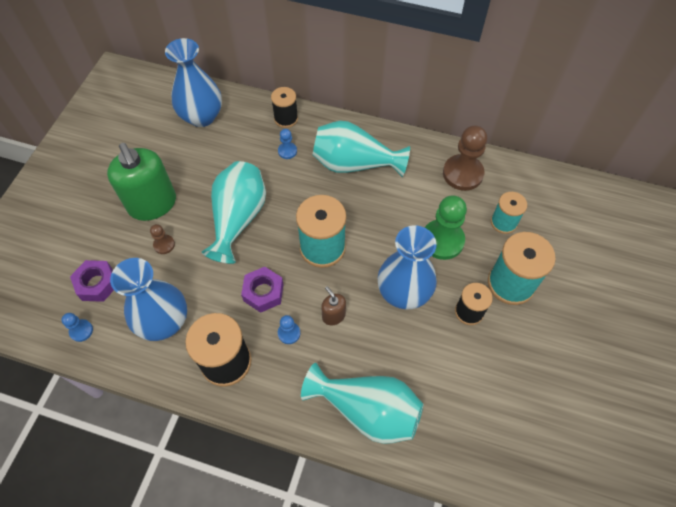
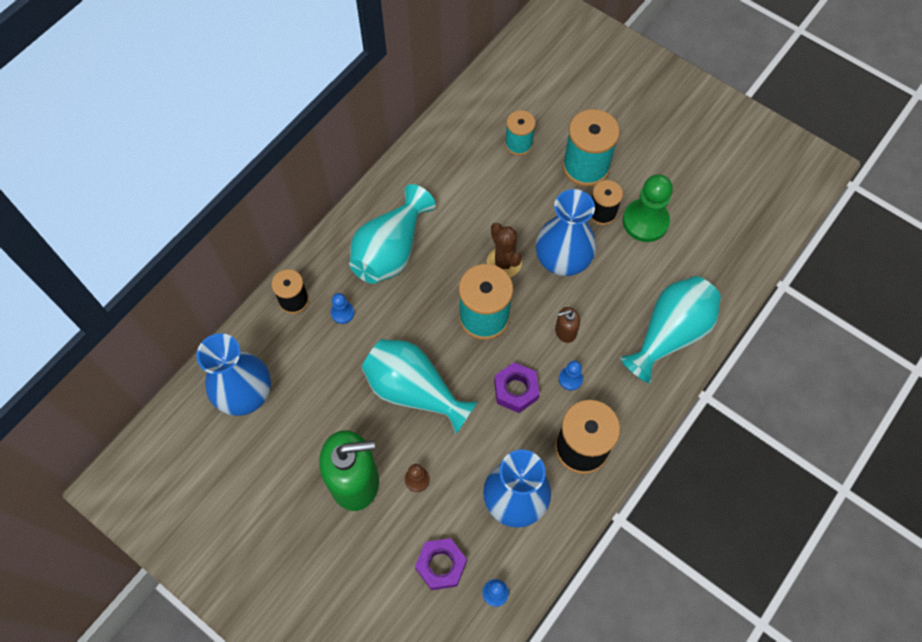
camera: 70 degrees left, 5 degrees up
green pawn [425,195,467,260] -> green pawn moved to [623,174,673,242]
brown pawn [443,125,487,191] -> none
none -> brown cactus [487,223,522,277]

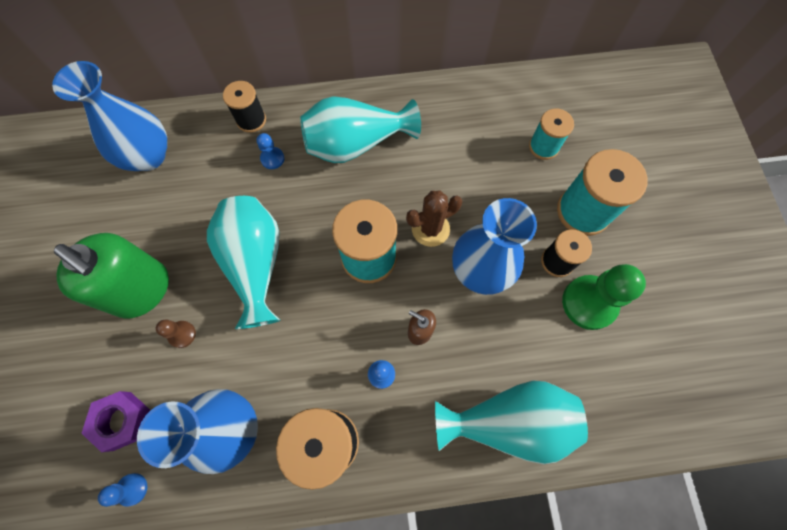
camera: 45 degrees right, 5 degrees up
brown cactus [487,223,522,277] -> brown cactus turned 45 degrees clockwise [406,190,463,247]
purple nut [494,362,539,413] -> none

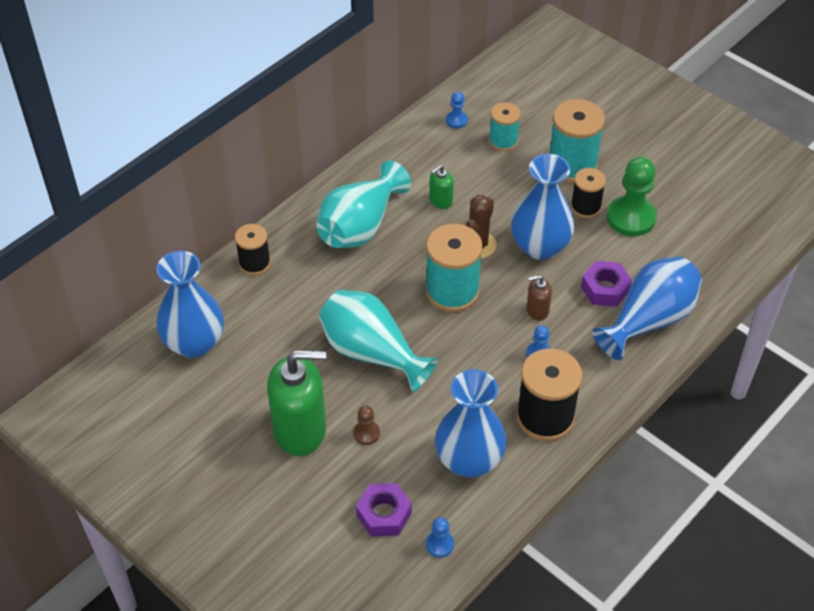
camera: 40 degrees left, 20 degrees down
blue pawn [257,133,284,169] -> blue pawn moved to [446,92,468,128]
turquoise vase [435,381,588,464] -> blue vase [592,257,702,360]
none -> green soap dispenser [429,165,454,209]
none -> purple nut [581,261,632,307]

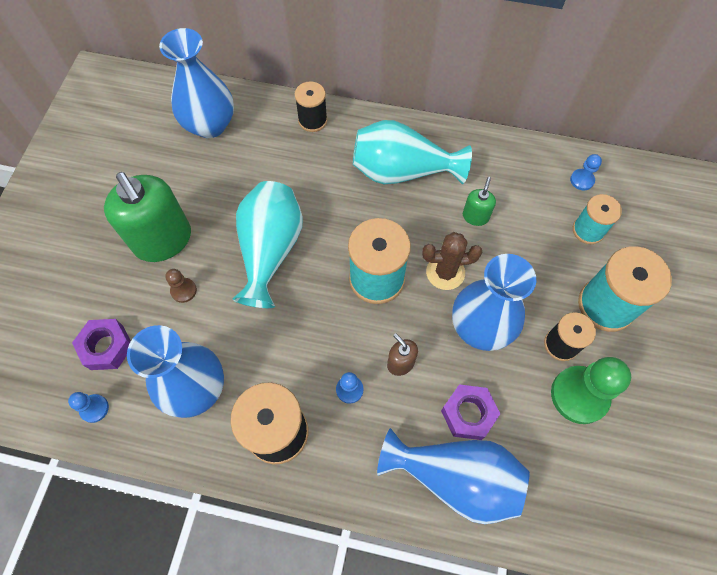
camera: 60 degrees right, 15 degrees up
green soap dispenser [429,165,454,209] -> green soap dispenser turned 90 degrees clockwise [463,177,496,226]

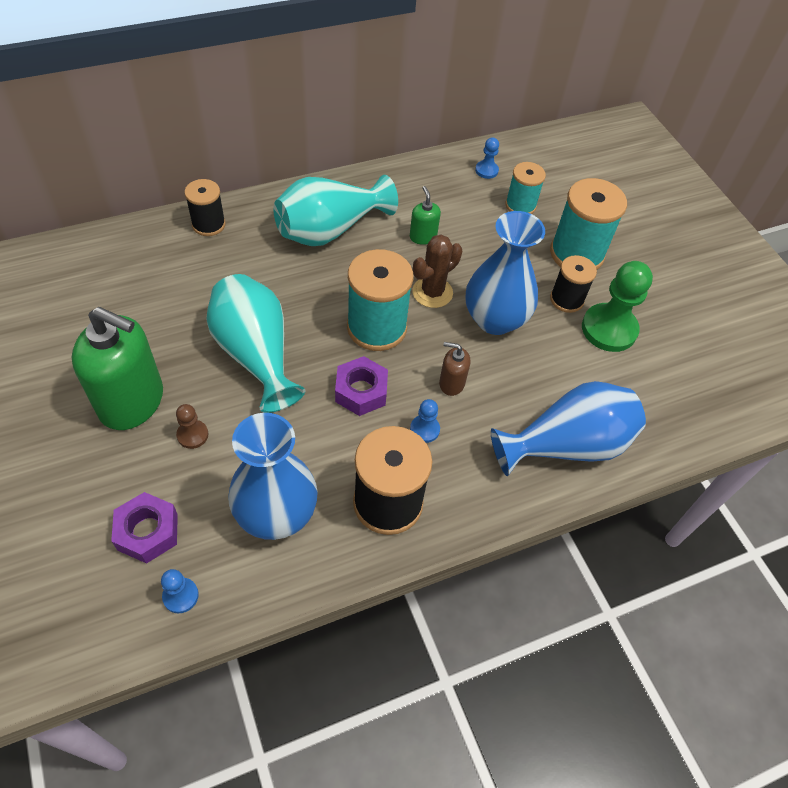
camera: 40 degrees left, 10 degrees down
blue vase [159,28,234,138] -> none
purple nut [441,384,500,440] -> purple nut moved to [335,356,388,416]

